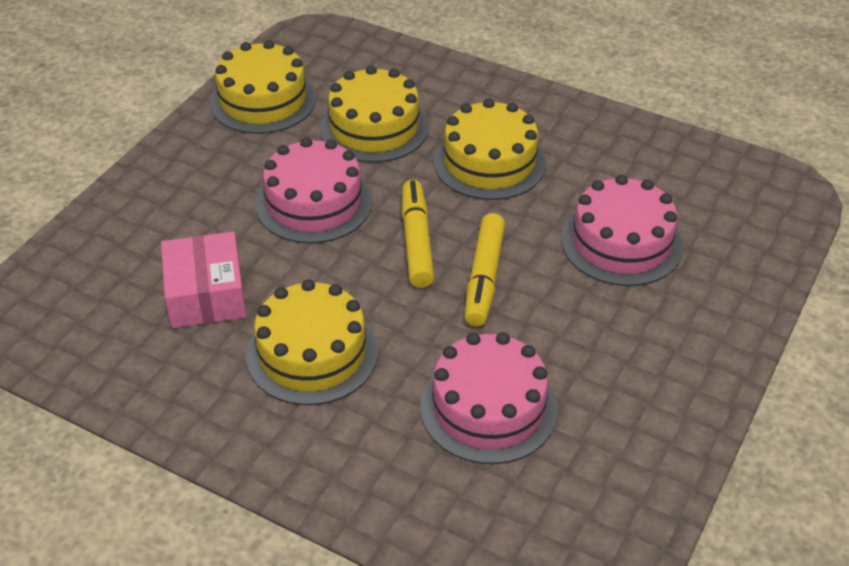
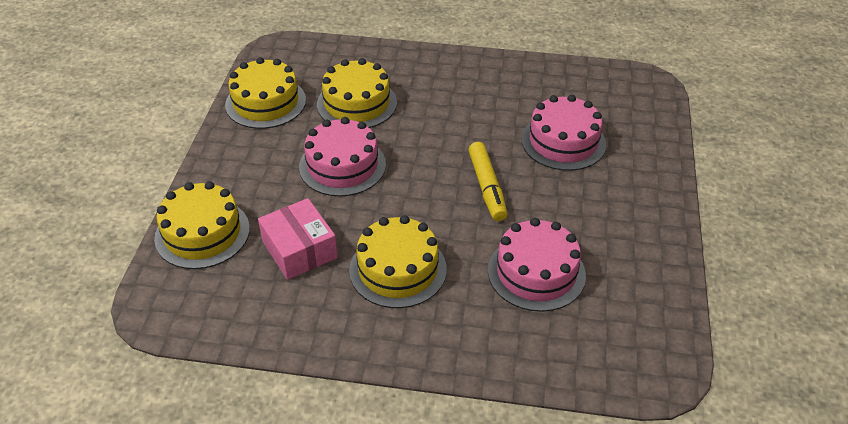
camera: 20 degrees left, 0 degrees up
yellow marker [402,180,434,288] -> none
yellow cake [434,98,546,200] -> yellow cake moved to [154,181,250,269]

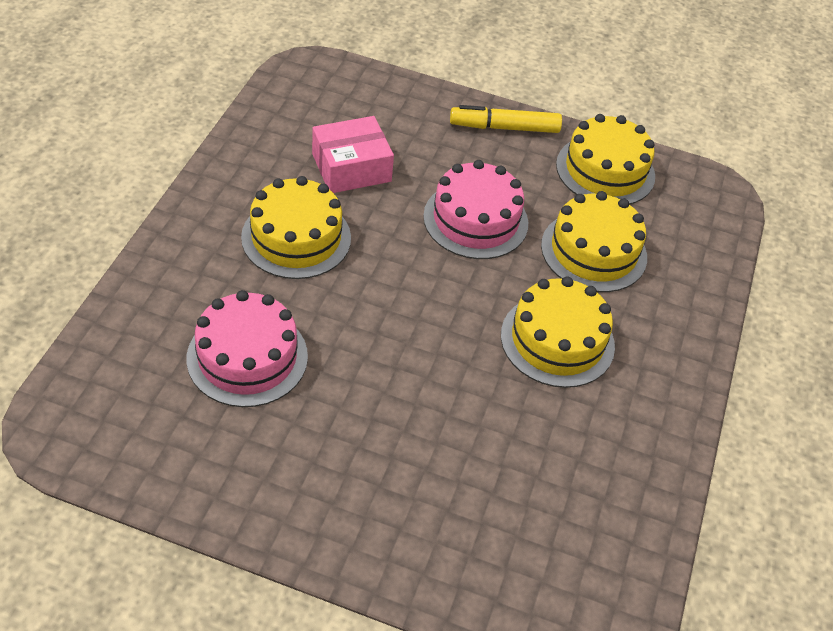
camera: 95 degrees right, 5 degrees up
yellow cake [154,181,250,269] -> yellow cake moved to [501,277,615,388]
yellow marker [469,142,507,221] -> yellow marker moved to [450,105,562,133]
pink cake [522,95,606,171] -> none

